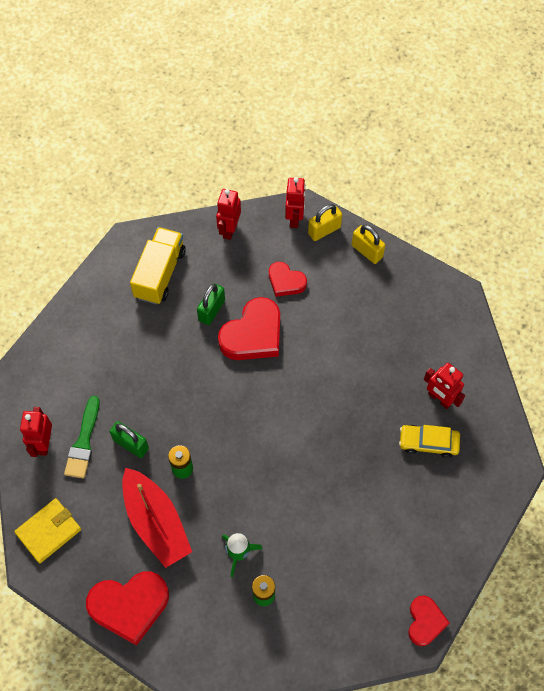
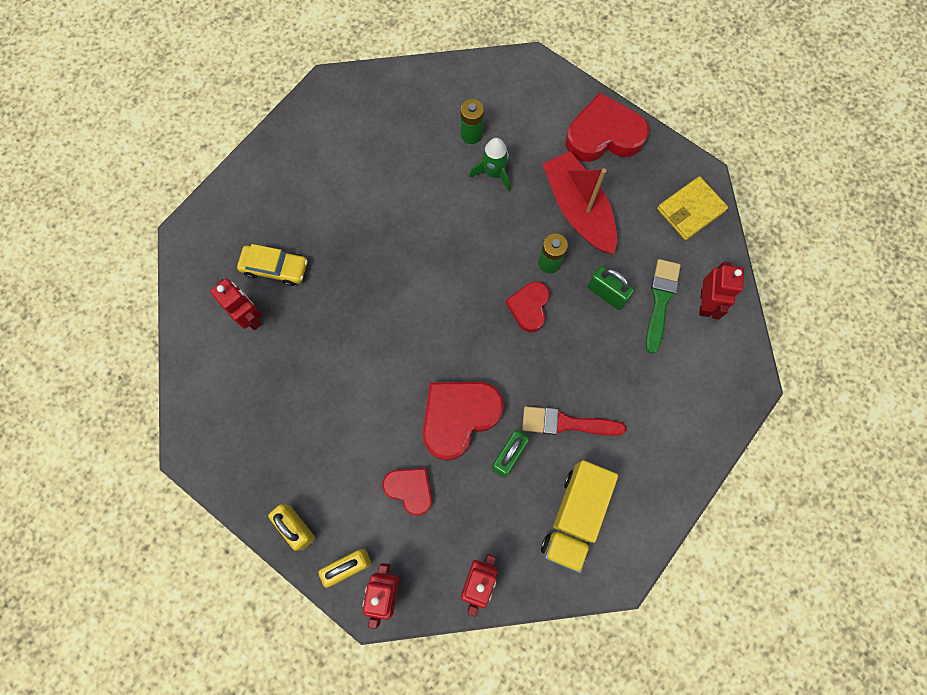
camera: 175 degrees left, 10 degrees up
red heart [408,595,450,646] -> red heart moved to [506,282,549,332]
none -> red brush [522,406,626,436]

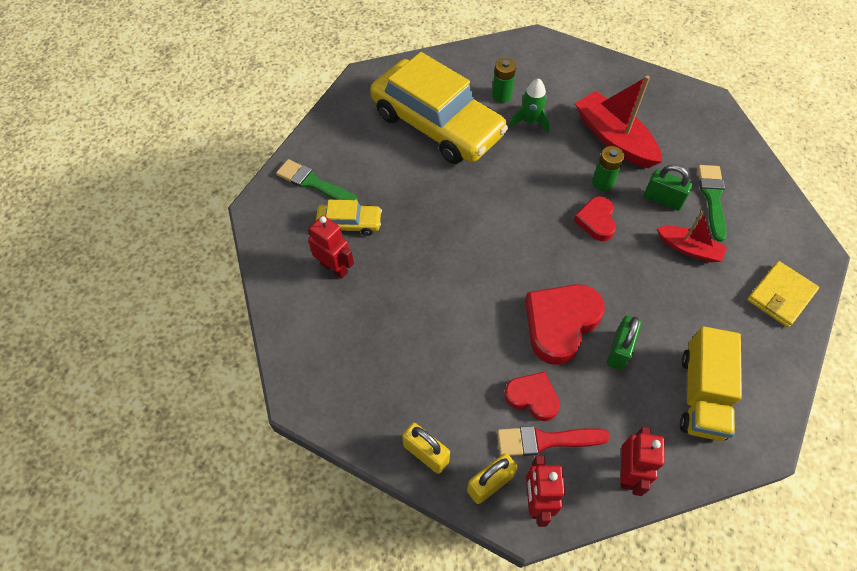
camera: 10 degrees left, 15 degrees down
red brush [522,406,626,436] -> red brush moved to [497,426,610,456]
red heart [566,93,649,162] -> none
yellow wallet [657,176,728,240] -> yellow wallet moved to [747,261,819,327]
red robot [699,261,744,320] -> none
none -> green brush [276,159,358,201]
none -> yellow car [370,52,508,164]
none -> red boat [657,210,727,263]

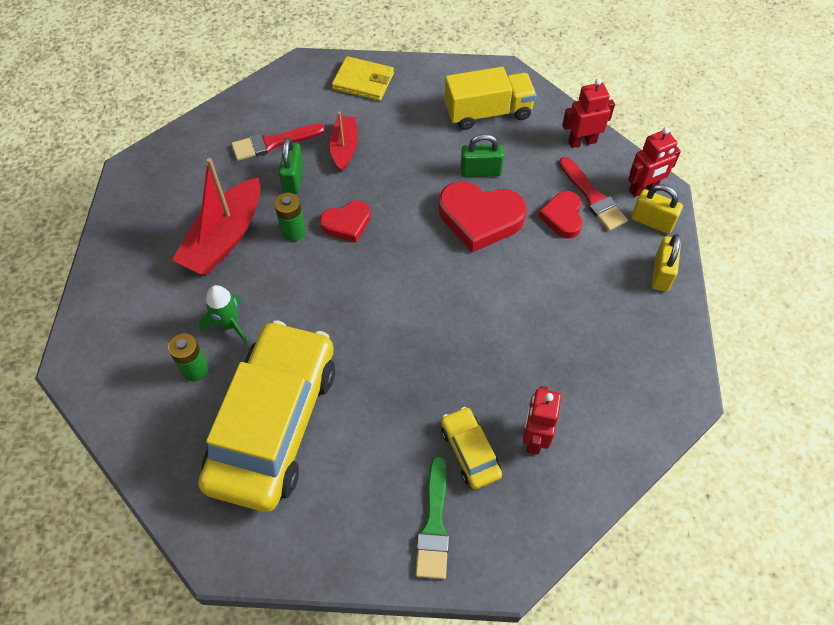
camera: 115 degrees left, 0 degrees up
green brush [698,165,727,242] -> red brush [231,124,325,161]

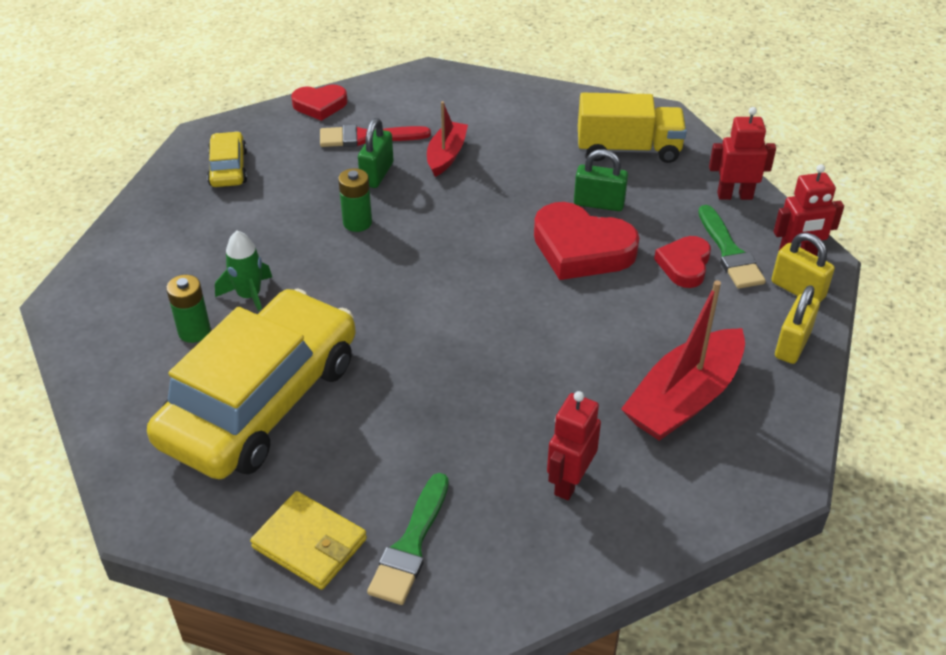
camera: 15 degrees right, 15 degrees down
red boat [172,158,261,275] -> red boat moved to [621,280,745,441]
red heart [320,200,371,243] -> red heart moved to [291,85,348,121]
yellow wallet [332,56,394,101] -> yellow wallet moved to [250,491,367,590]
yellow car [441,407,502,489] -> yellow car moved to [207,131,247,187]
red brush [559,157,628,231] -> green brush [698,205,766,289]

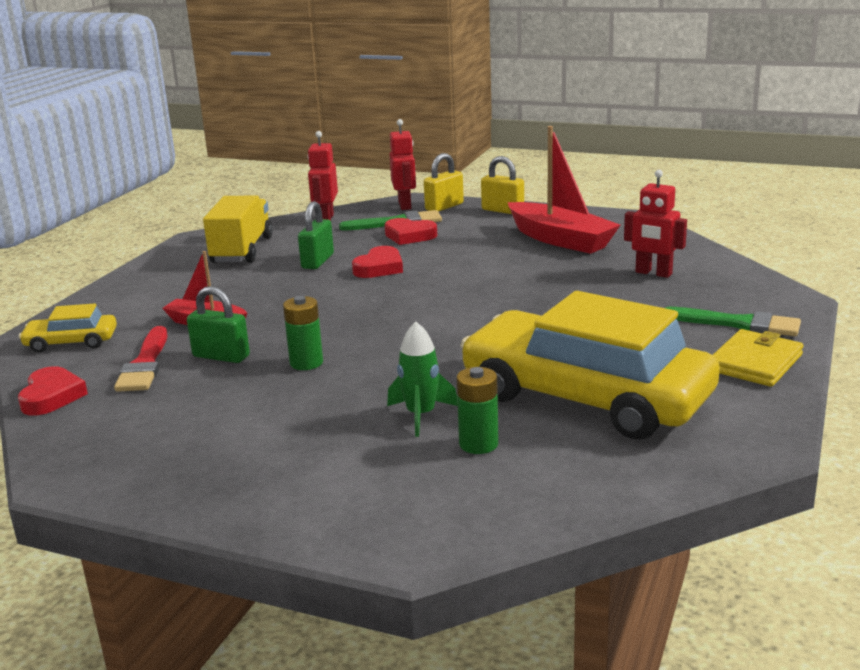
camera: 85 degrees left, 20 degrees down
yellow car [207,131,247,187] -> yellow car moved to [19,303,117,353]
red heart [534,202,639,280] -> red heart [352,246,403,278], size x0.59

